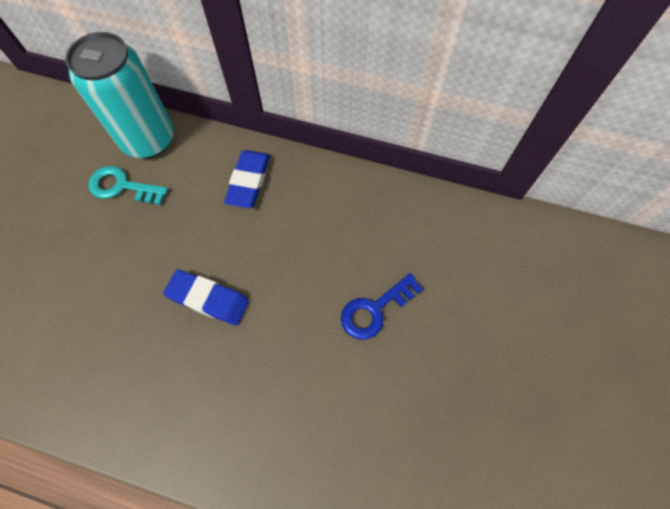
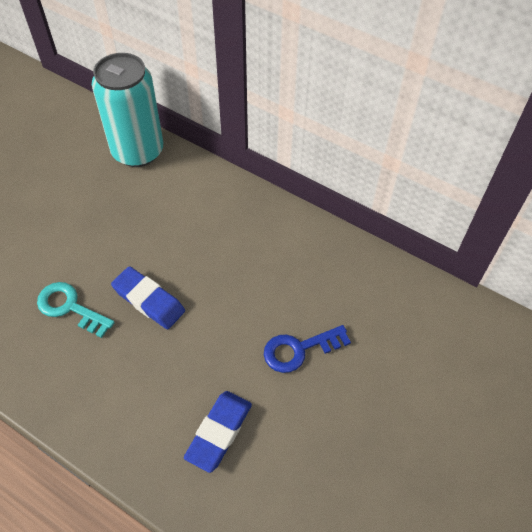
camera: 15 degrees right, 10 degrees down
turquoise key [88,166,168,205] -> turquoise key moved to [37,282,115,338]
blue eraser [224,150,270,208] -> blue eraser moved to [184,391,252,473]

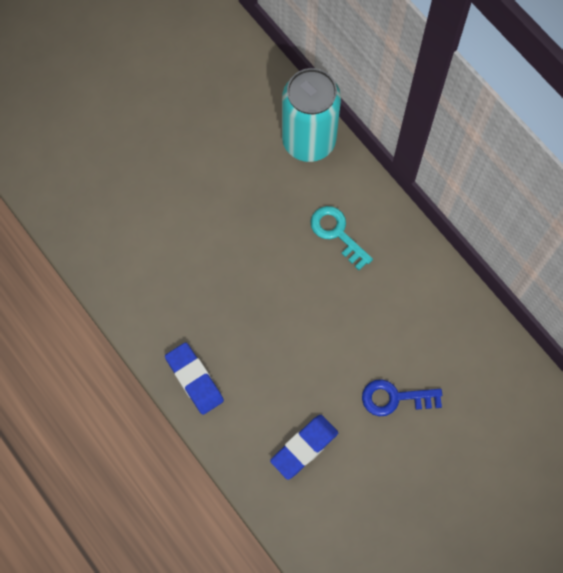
camera: 20 degrees right, 15 degrees up
turquoise key [37,282,115,338] -> turquoise key moved to [310,206,373,270]
blue eraser [111,266,185,329] -> blue eraser moved to [165,342,224,415]

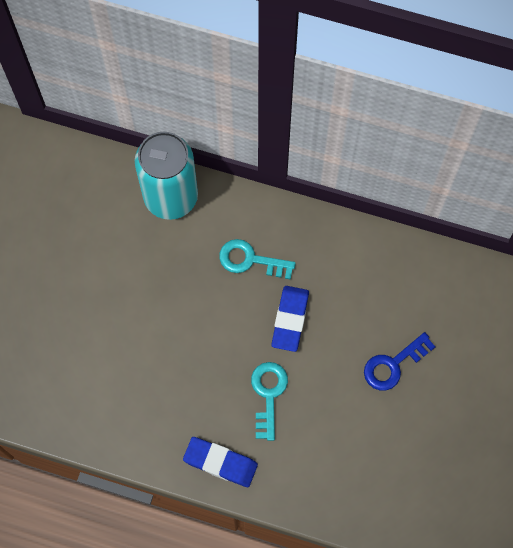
camera: 35 degrees left, 0 degrees up
blue eraser [270,415,338,480] -> blue eraser moved to [271,286,309,352]
none -> turquoise key [251,362,288,441]

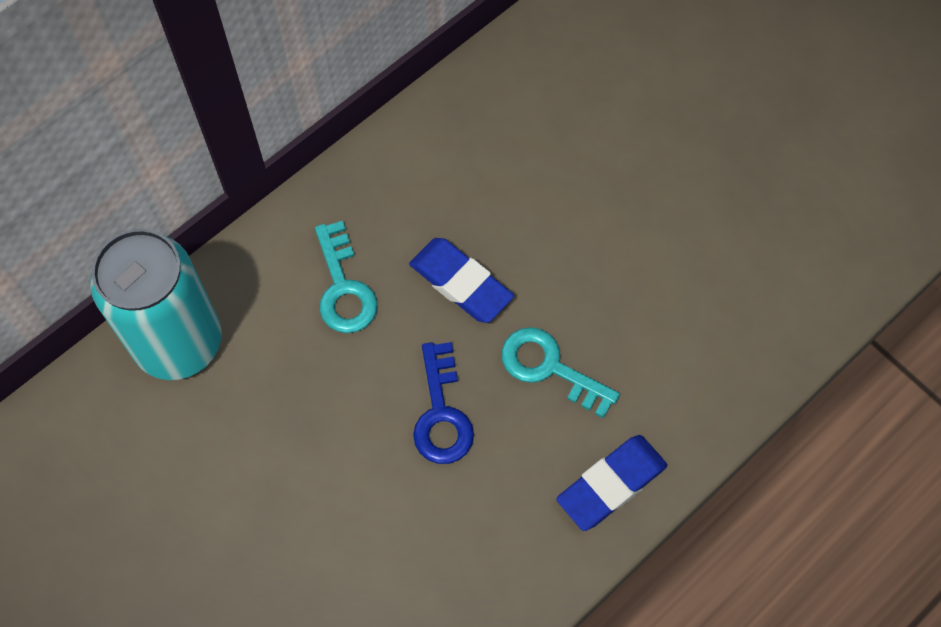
camera: 60 degrees left, 5 degrees down
turquoise key [219,239,296,280] -> turquoise key turned 60 degrees counterclockwise [315,221,378,333]
blue key [364,332,436,391] -> blue key moved to [413,342,474,464]

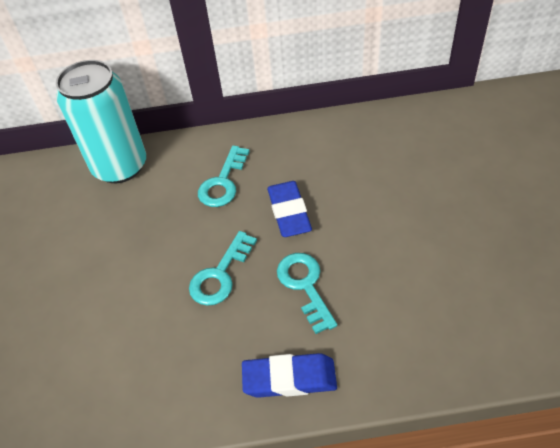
camera: 40 degrees right, 15 degrees down
blue key [413,342,474,464] -> turquoise key [189,231,257,306]

